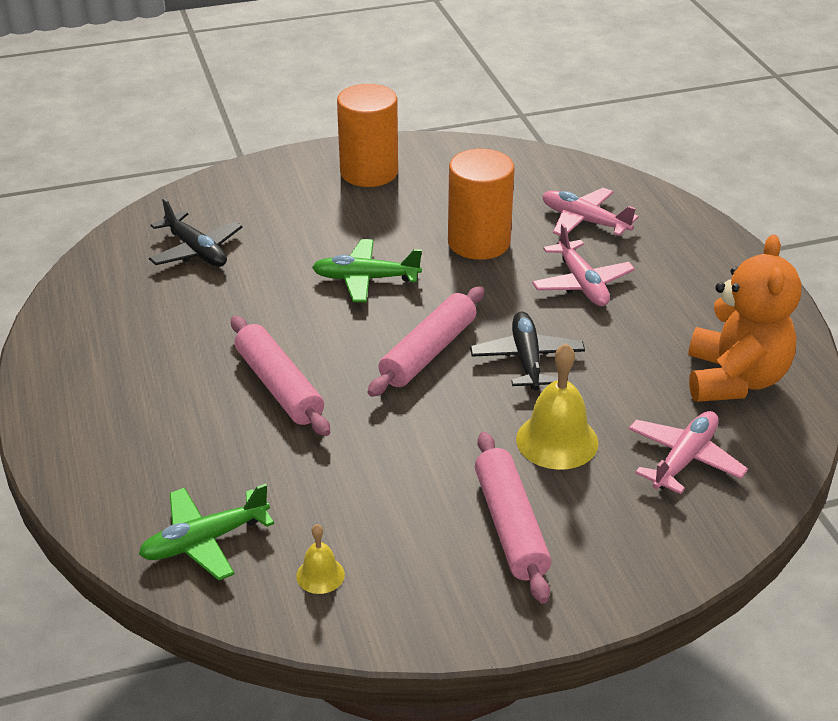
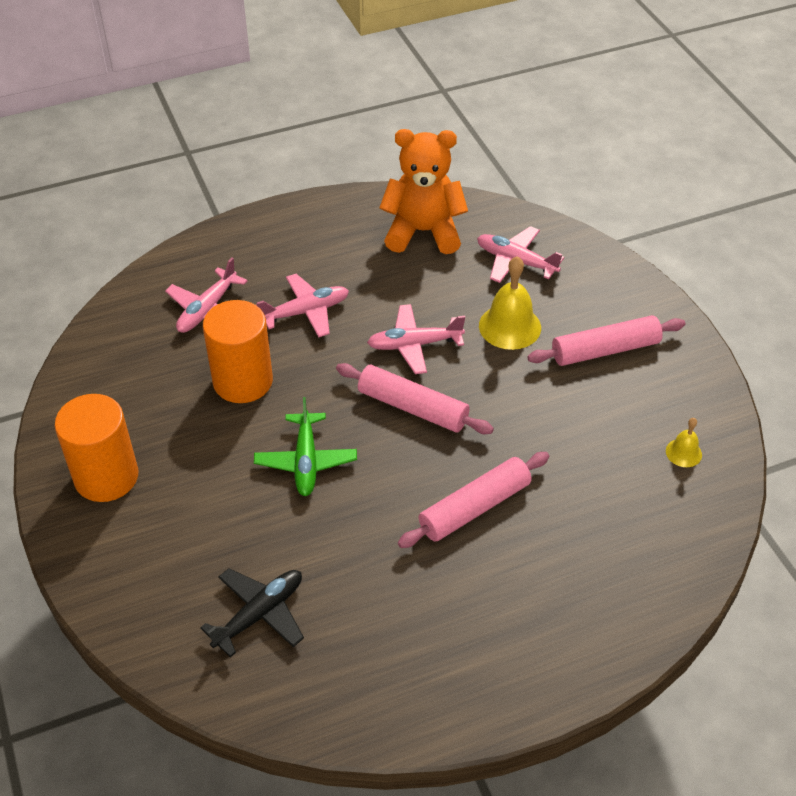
camera: 95 degrees left, 10 degrees up
green plane [139,483,274,580] -> none
black plane [470,311,585,390] -> pink plane [367,304,465,374]

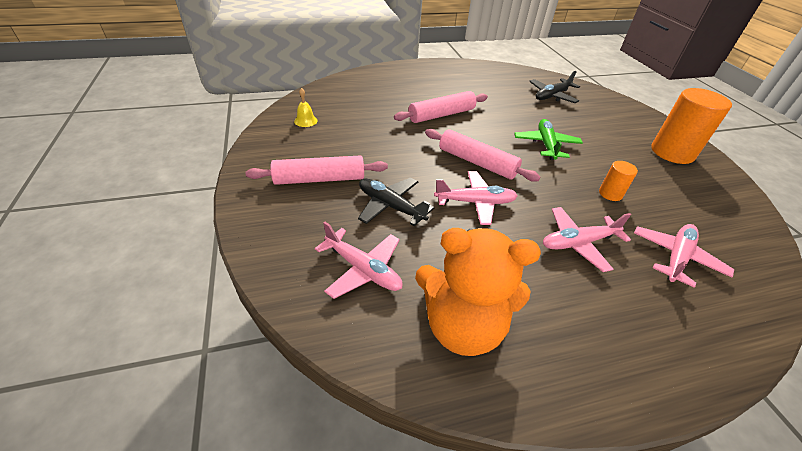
camera: 175 degrees left, 5 degrees down
orange cylinder [203,300,273,403] -> orange cylinder [599,161,638,201], size x0.48
yellow bell [479,256,541,350] -> black plane [358,178,435,226]

